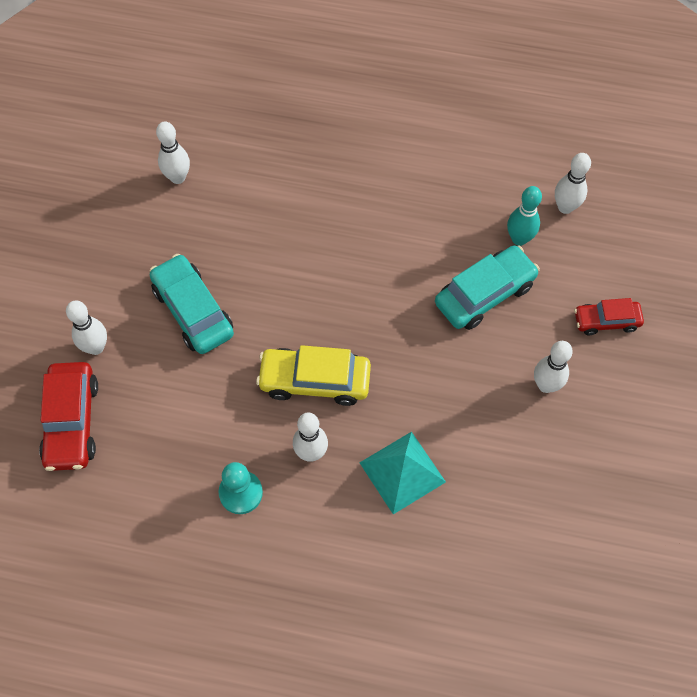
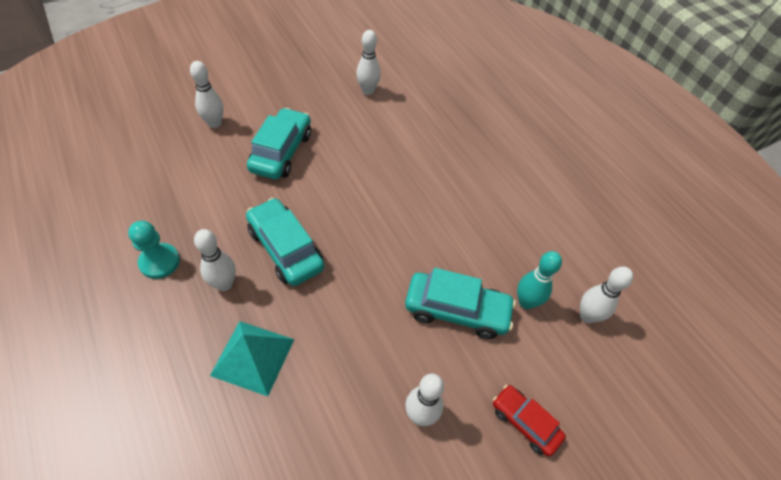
camera: 45 degrees right, 10 degrees down
red car [39,362,98,471] -> none
yellow car [256,345,371,406] -> turquoise car [246,198,324,286]

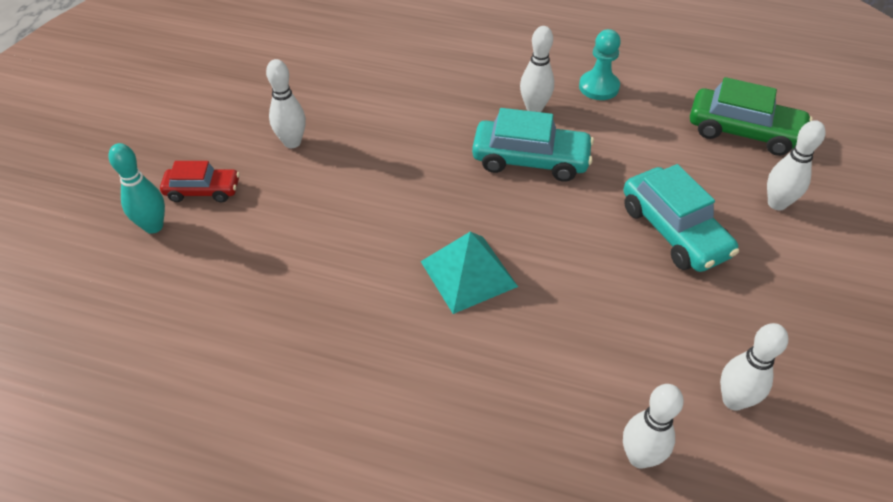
camera: 140 degrees right, 5 degrees down
turquoise pyramid [210,321,295,396] -> turquoise pyramid moved to [421,232,518,314]
turquoise car [405,268,516,339] -> none
turquoise bowling pin [517,251,562,309] -> turquoise bowling pin moved to [108,143,165,234]
white bowling pin [580,267,633,323] -> white bowling pin moved to [623,384,684,469]
none -> green car [690,77,813,156]

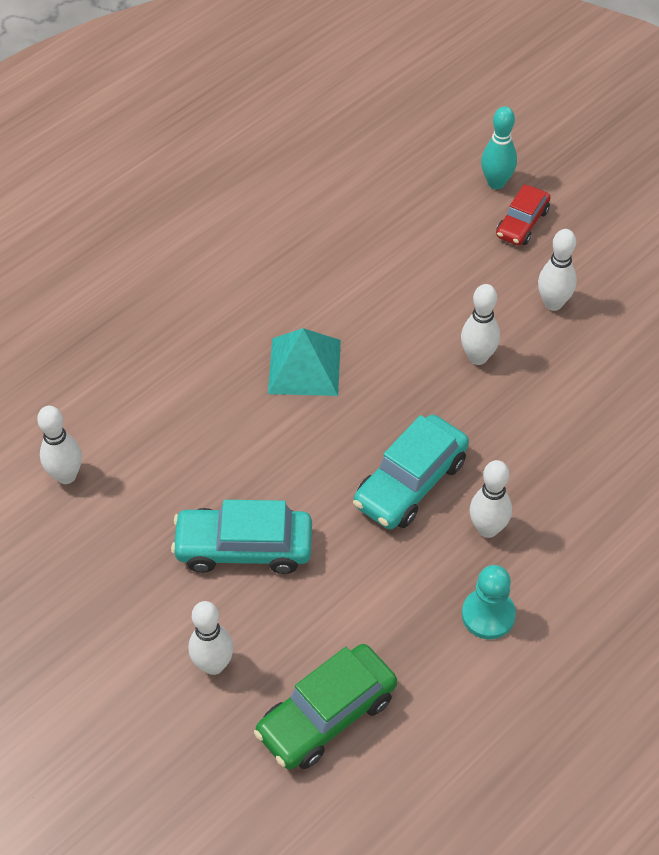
camera: 120 degrees right, 5 degrees up
white bowling pin [623,384,684,469] -> white bowling pin moved to [461,284,500,365]

